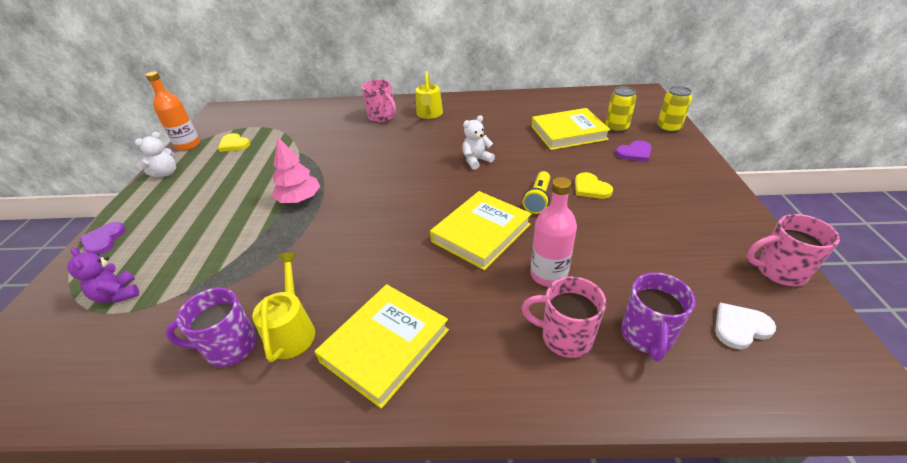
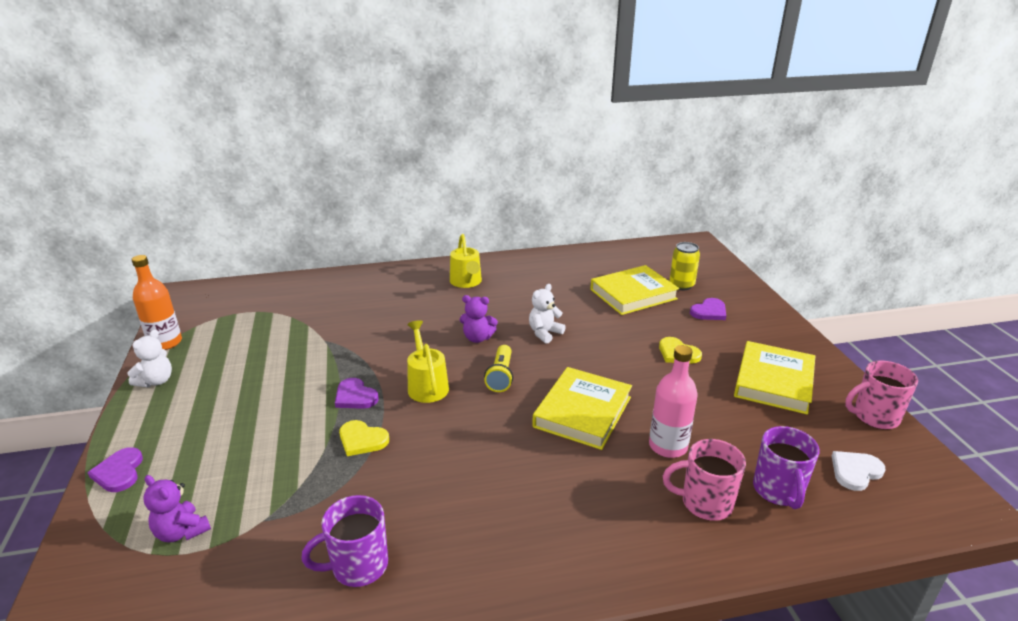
camera: 15 degrees left, 10 degrees down
yellow heart [218,133,250,152] -> yellow heart moved to [339,420,389,456]
yellow watering can [252,253,315,362] -> yellow watering can moved to [407,320,449,403]
pink tree [272,137,320,203] -> purple heart [335,378,379,409]
yellow book [314,284,449,409] -> yellow book moved to [734,341,815,415]
pink mug [362,79,396,123] -> none
yellow flashlight [522,171,550,214] -> yellow flashlight moved to [484,345,513,392]
yellow can [657,86,692,133] -> none
none -> purple teddy bear [460,295,498,343]

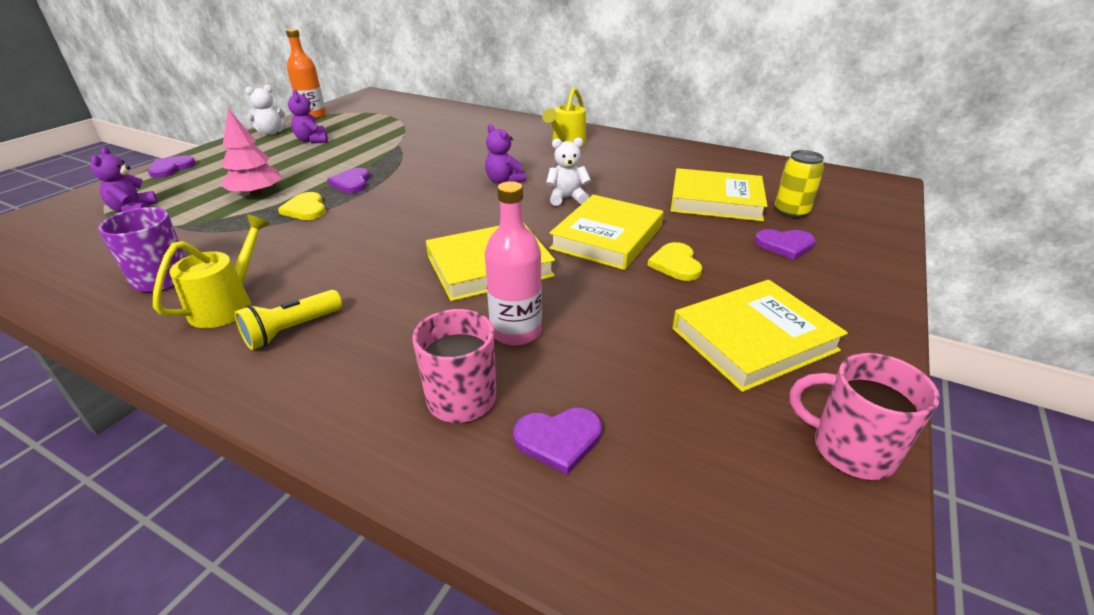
camera: 40 degrees right, 5 degrees up
yellow watering can [407,320,449,403] -> yellow watering can moved to [153,214,270,328]
yellow flashlight [484,345,513,392] -> yellow flashlight moved to [235,290,342,350]
purple mug [753,426,820,509] -> purple heart [513,408,602,475]
white heart [832,451,886,491] -> none
none -> pink tree [221,109,282,197]
none -> purple teddy bear [288,90,328,143]
none -> yellow book [549,195,663,270]

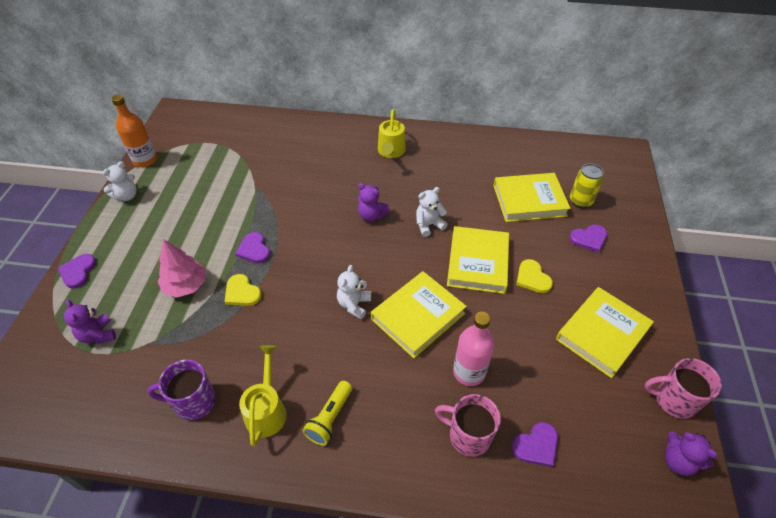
camera: 20 degrees left, 15 degrees up
purple teddy bear [288,90,328,143] -> purple teddy bear moved to [665,432,717,476]
none -> white teddy bear [337,265,371,319]

